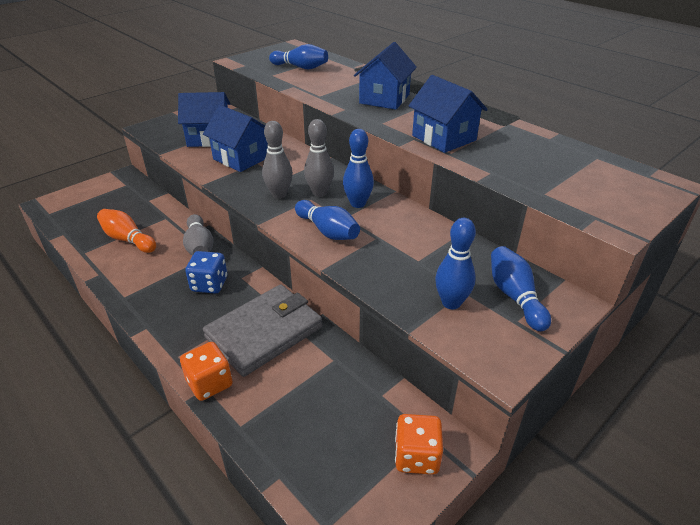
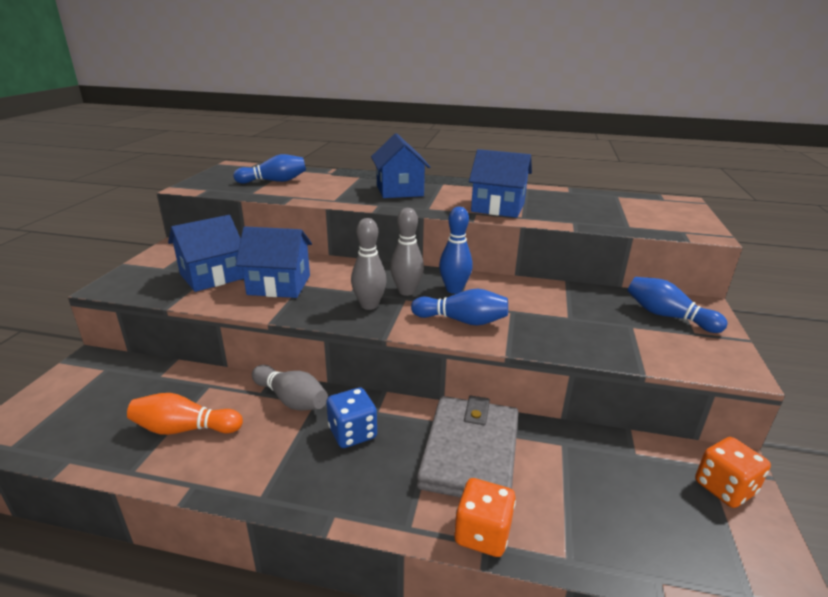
camera: 35 degrees left, 10 degrees down
blue bowling pin [435,218,476,309] -> none

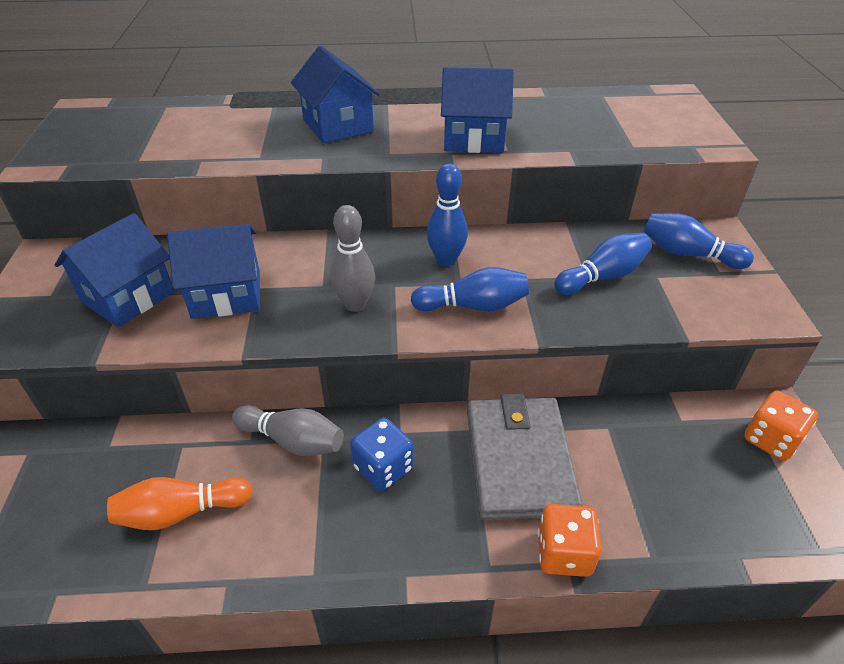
camera: 15 degrees left, 15 degrees up
blue bowling pin [233,154,306,184] -> blue bowling pin moved to [554,233,652,295]
grey bowling pin [390,208,424,296] -> none

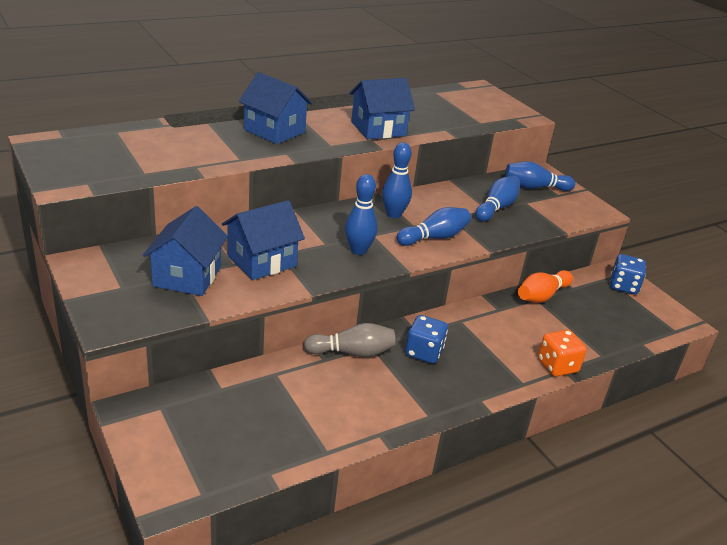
camera: 30 degrees left, 10 degrees down
orange bowling pin [107,477,253,530] -> orange bowling pin moved to [518,270,573,303]
grey bowling pin [330,205,375,312] -> blue bowling pin [345,174,378,255]
grey wallet [467,393,583,520] -> none
orange dice [744,390,818,461] -> blue dice [610,254,646,294]

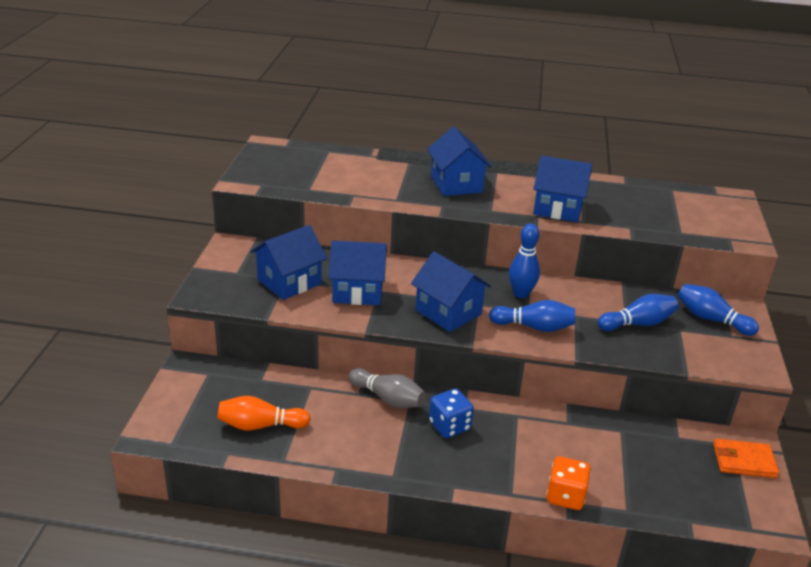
camera: 40 degrees right, 0 degrees up
blue bowling pin [345,174,378,255] -> blue house [411,251,491,332]
orange bowling pin [518,270,573,303] -> orange bowling pin moved to [218,396,311,430]
blue dice [610,254,646,294] -> orange wallet [713,439,779,478]

